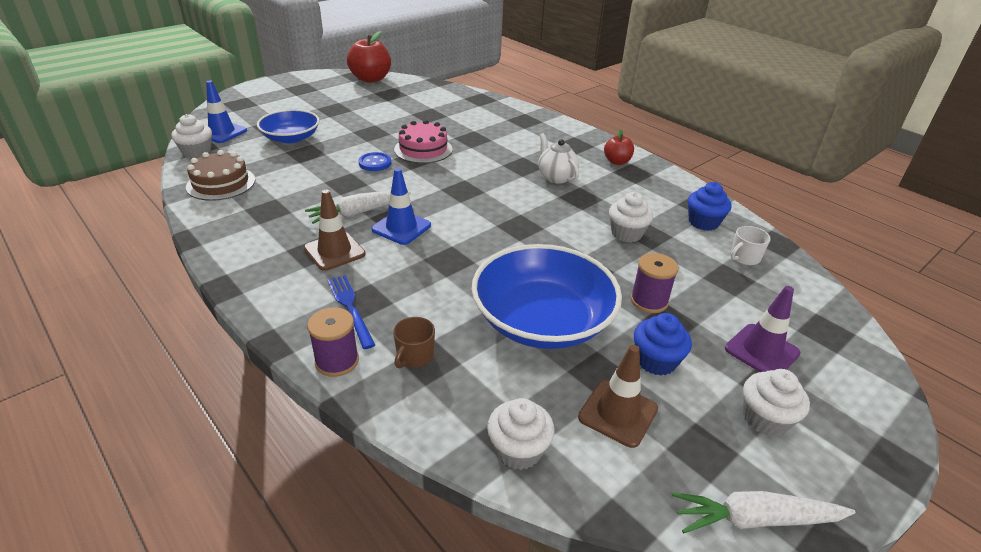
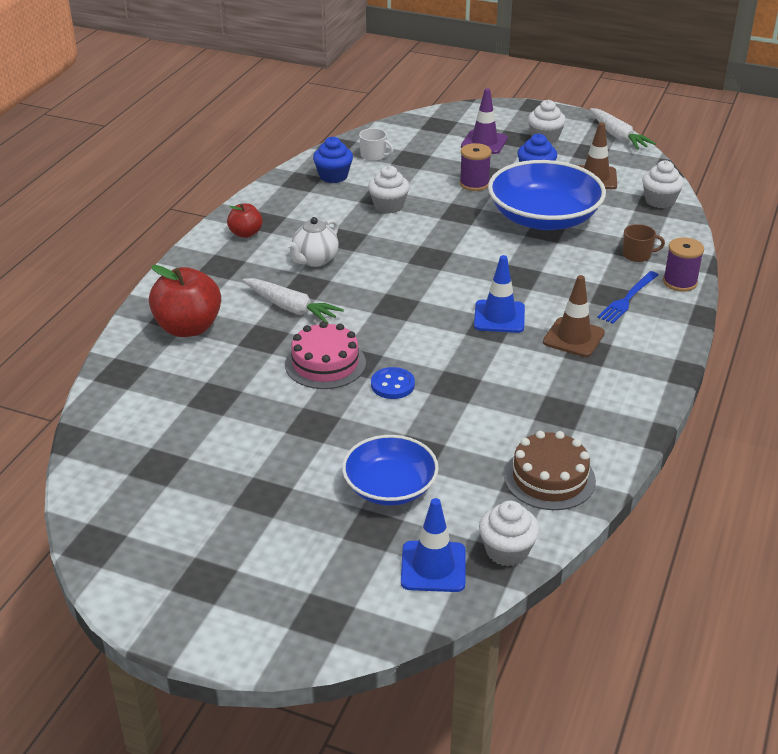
camera: 115 degrees left, 0 degrees up
white carrot [305,191,411,224] -> white carrot moved to [242,278,344,324]
red apple [347,31,391,83] -> red apple moved to [149,265,221,337]

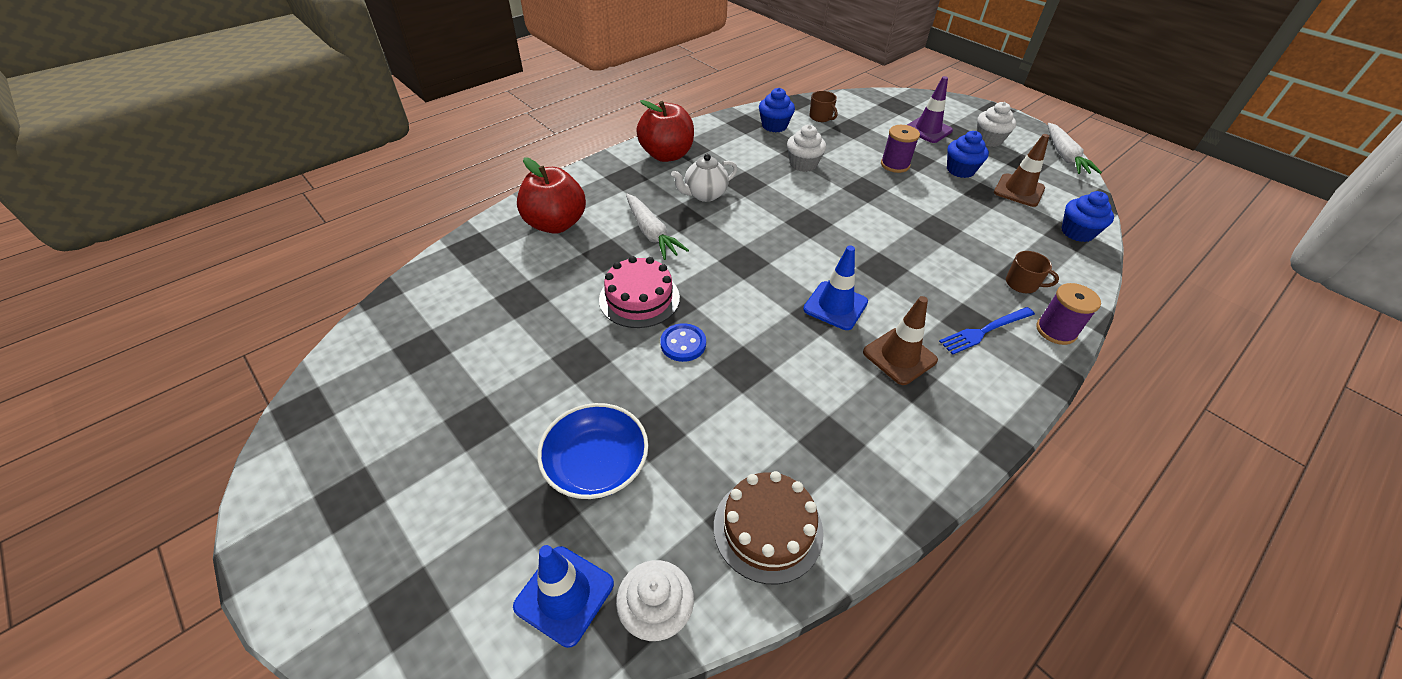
camera: 25 degrees right, 10 degrees up
red apple [227,203,263,238] -> red apple [636,100,694,162], size x1.81
white mug [359,128,394,161] -> brown mug [809,91,838,122]
blue bowl [488,160,606,230] -> none
white cupcake [642,160,684,208] -> blue cupcake [1062,191,1114,242]

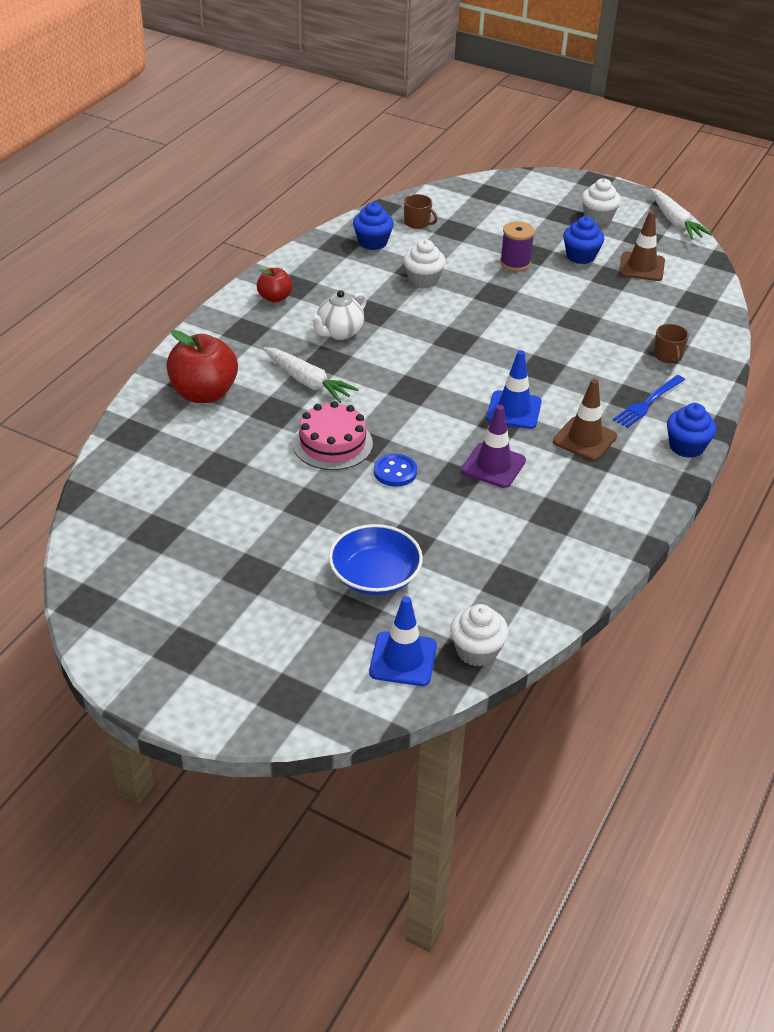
camera: 20 degrees left, 5 degrees down
red apple [636,100,694,162] -> red apple [257,268,292,303], size x0.55
brown cake [714,471,824,584] -> none
purple traffic cone [907,76,953,143] -> purple traffic cone moved to [461,405,526,488]
brown mug [1006,251,1059,293] -> brown mug turned 75 degrees clockwise [653,324,689,364]
purple spool [1036,283,1101,345] -> none
blue cupcake [1062,191,1114,242] -> blue cupcake moved to [667,403,717,458]

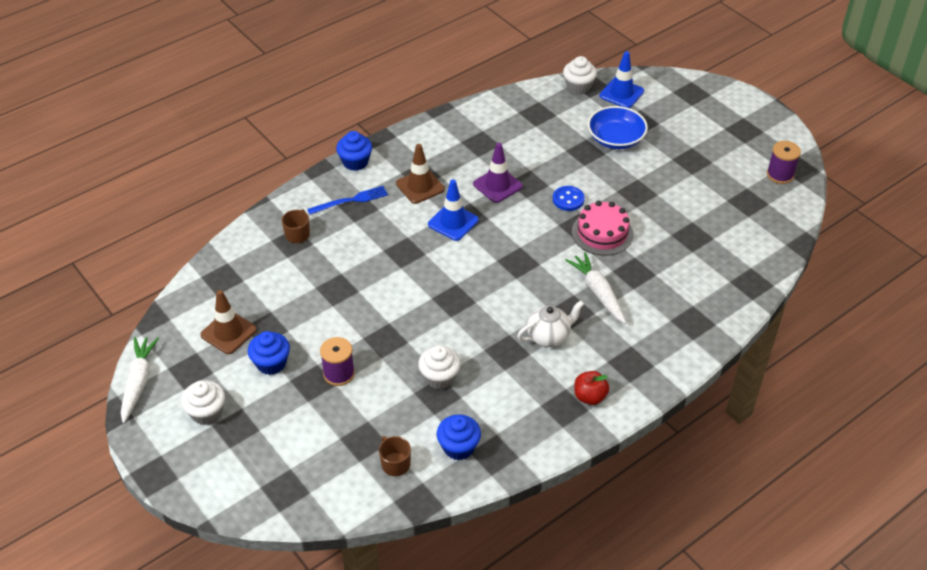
camera: 155 degrees left, 5 degrees up
red apple [166,330,238,403] -> none
none -> purple spool [767,141,801,184]

